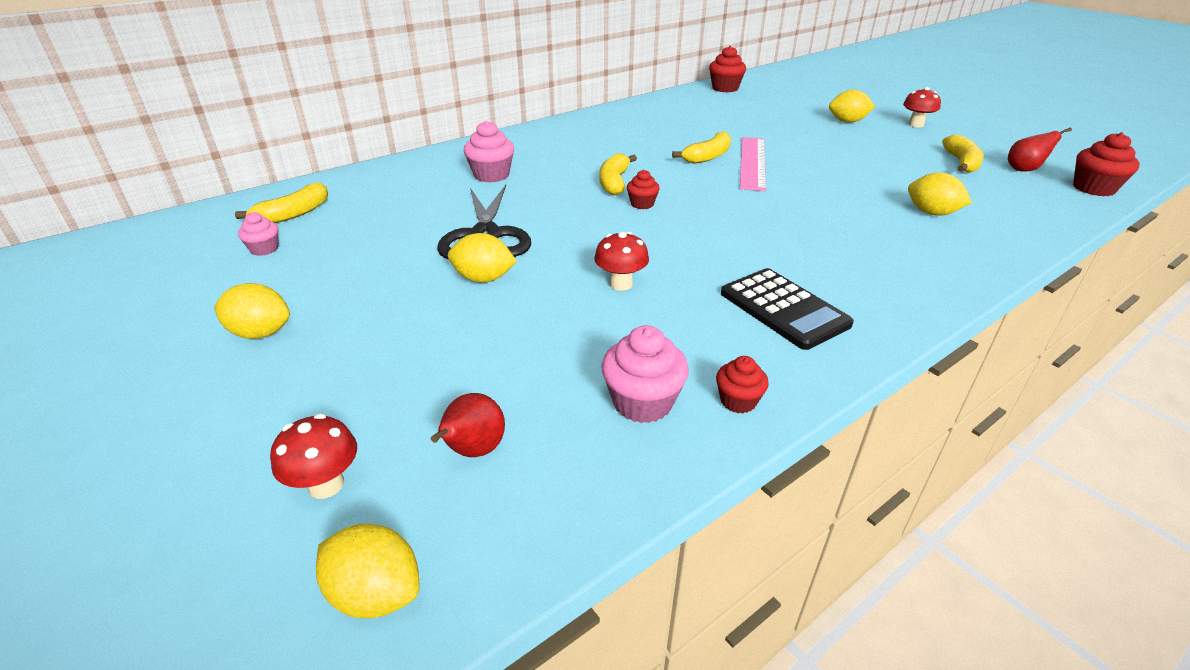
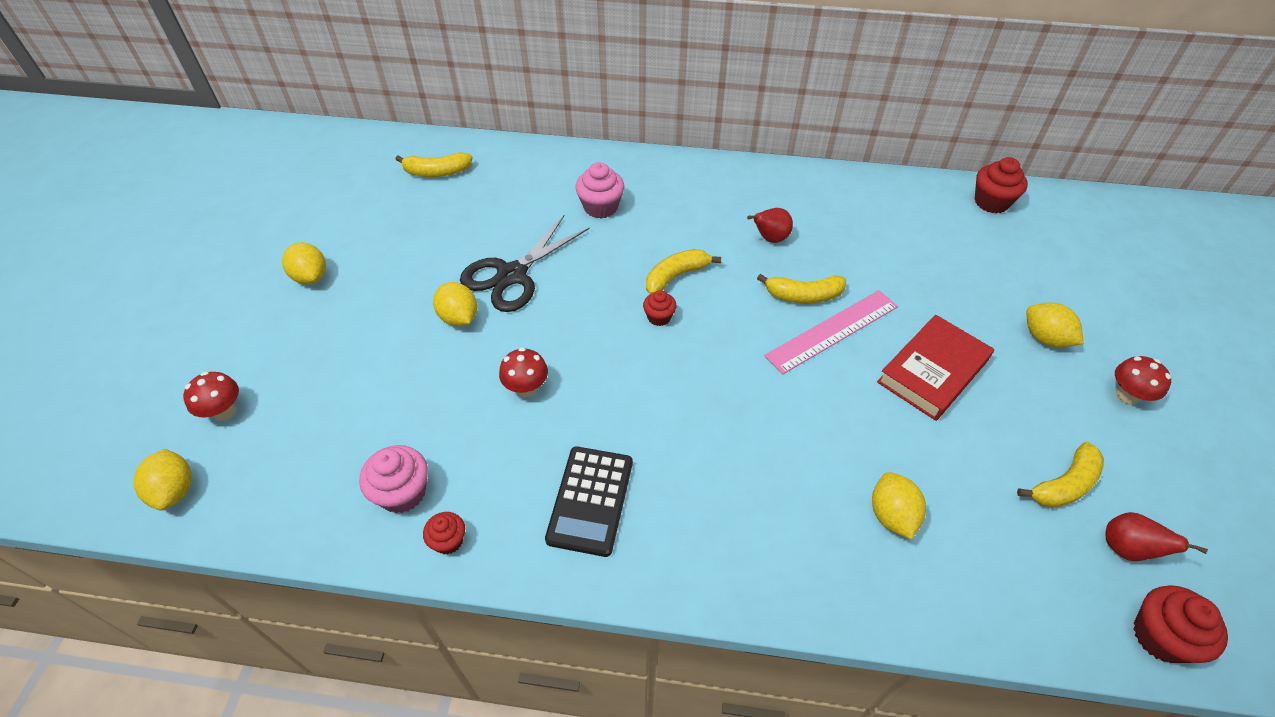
camera: 45 degrees right, 15 degrees up
pink cupcake [238,212,278,256] -> none
red pear [431,393,505,457] -> red pear moved to [747,208,793,243]
none -> red book [877,315,994,421]

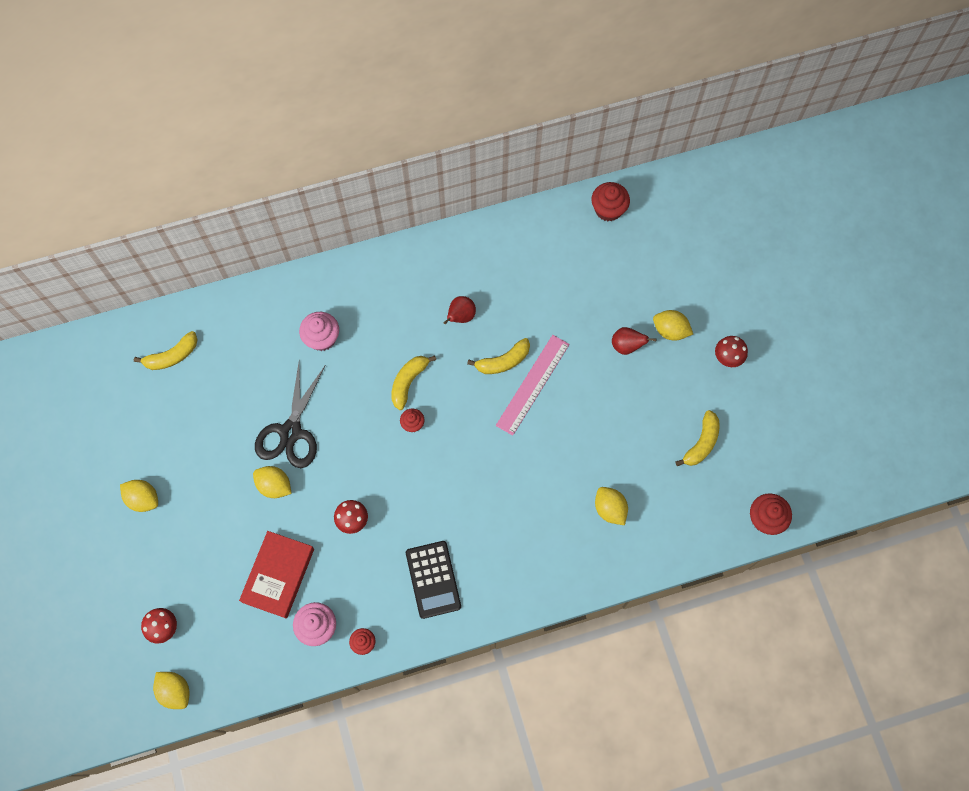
camera: 25 degrees left, 20 degrees up
red book [877,315,994,421] -> red book moved to [239,531,314,619]
red pear [1106,512,1208,561] -> red pear moved to [612,327,656,355]

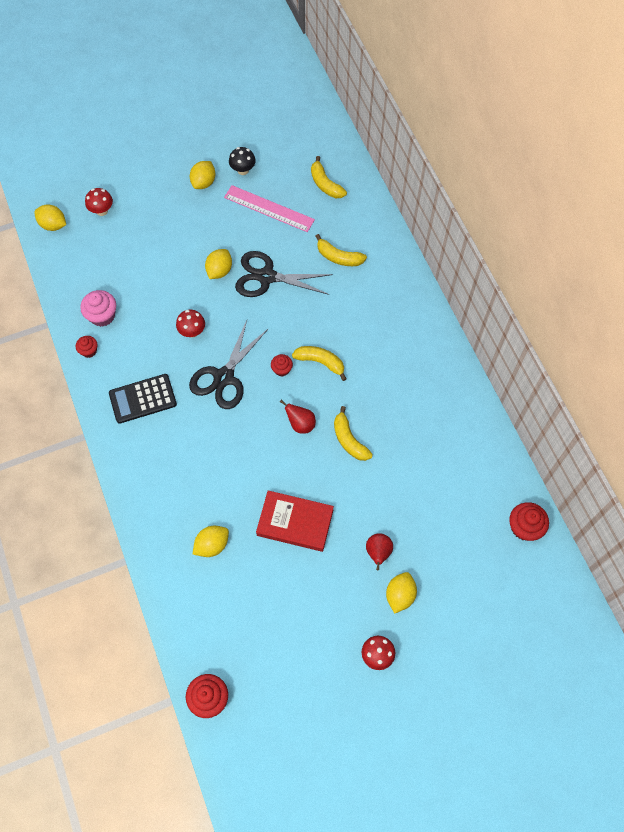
camera: 85 degrees right, 5 degrees down
yellow lemon [153,672,189,709] -> yellow lemon turned 75 degrees clockwise [34,205,66,231]
red book [239,531,314,619] -> red book moved to [256,490,334,552]
pink cupcake [299,312,339,351] -> none
red pear [443,296,476,324] -> red pear moved to [280,400,316,434]
pink ruler [496,335,570,436] -> pink ruler moved to [224,185,315,232]
yellow banana [675,410,720,466] -> yellow banana moved to [316,234,367,266]
none -> black scissors [189,320,268,409]
none -> black mushroom [229,147,256,175]

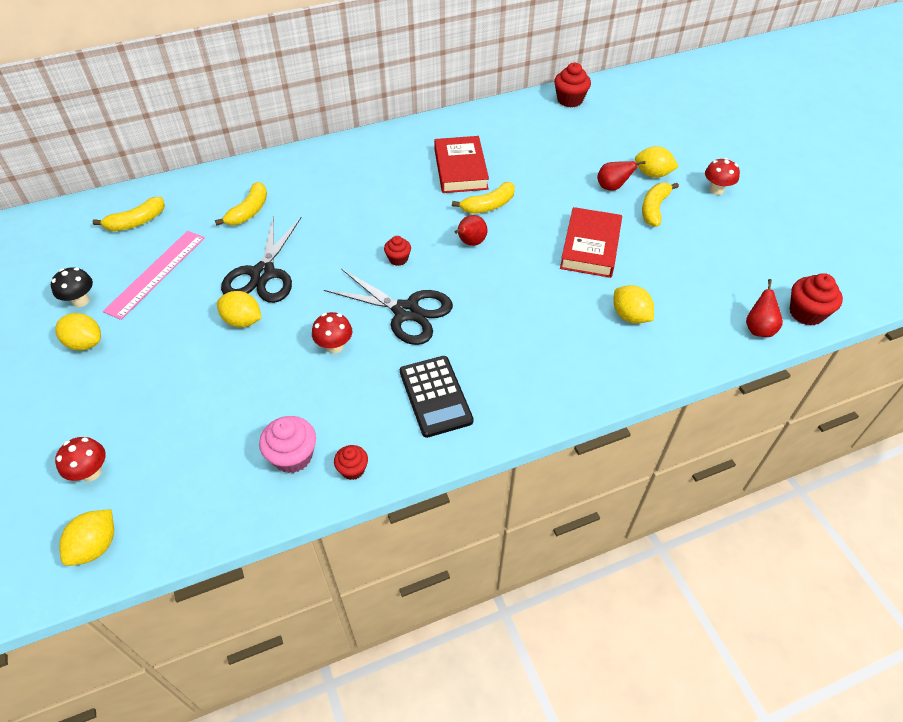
camera: 90 degrees left, 15 degrees down
yellow banana [292,346,347,381] -> yellow banana moved to [642,183,679,227]
none -> red book [434,136,489,193]
none -> red pear [746,279,783,337]

